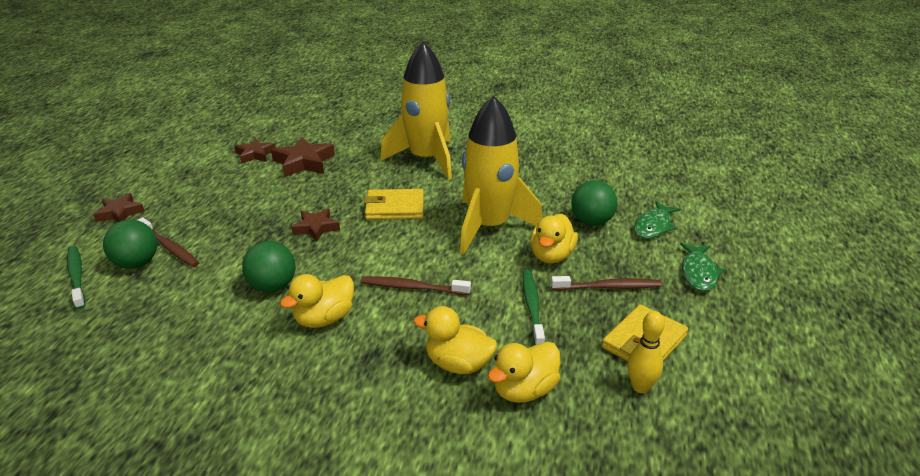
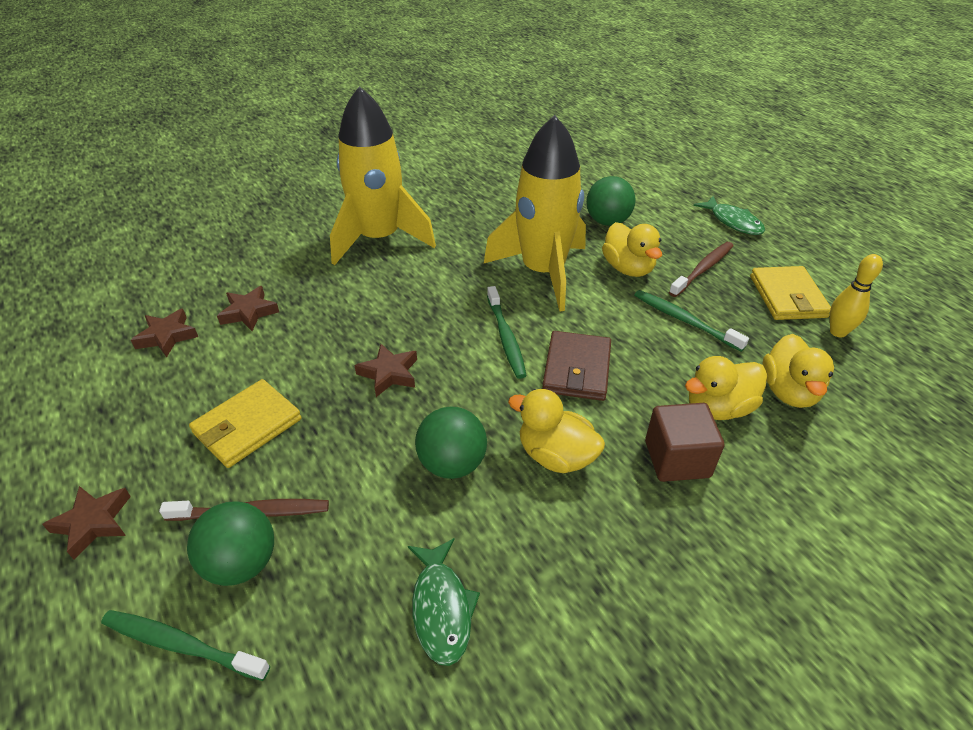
camera: 45 degrees left, 10 degrees up
brown star [271,137,335,177] -> brown star [217,286,279,331], size x0.66
yellow duck [280,274,354,328] -> yellow duck turned 120 degrees clockwise [508,389,605,473]
brown toothbrush [361,276,471,295] -> brown wallet [542,331,611,401]
yellow wallet [364,189,424,220] -> yellow wallet moved to [189,379,302,468]
green fish [634,201,681,239] -> green fish moved to [408,538,480,666]
none -> green toothbrush [487,286,527,379]
none -> brown cube [645,403,724,482]

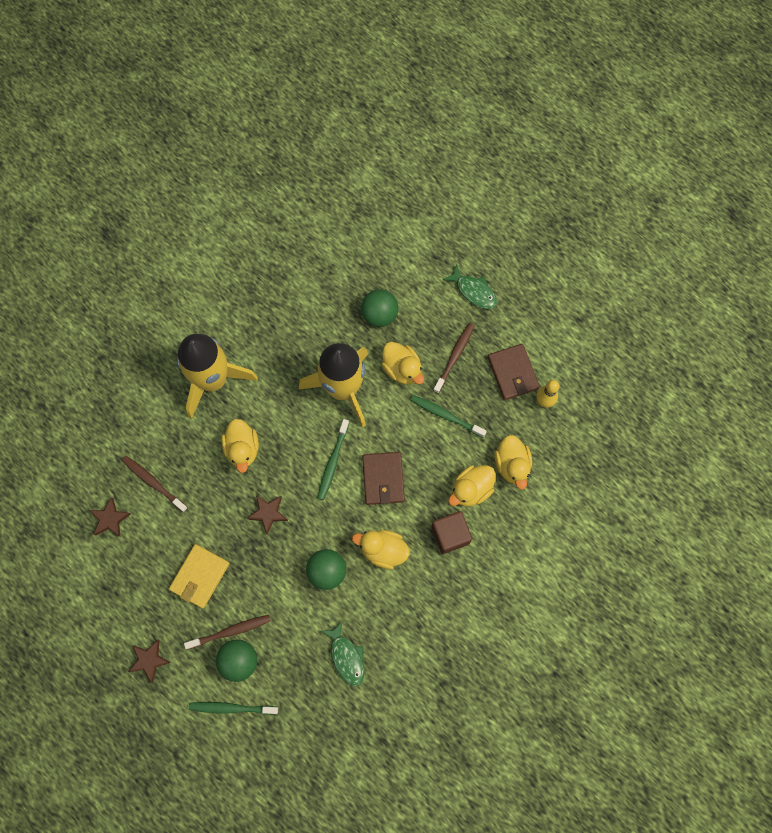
camera: 15 degrees left, 30 degrees up
brown star [217,286,279,331] -> brown toothbrush [122,456,188,513]
green toothbrush [487,286,527,379] -> green toothbrush turned 45 degrees clockwise [318,419,349,500]
yellow wallet [750,266,831,320] -> brown wallet [488,344,540,400]
none -> yellow duck [221,419,259,473]

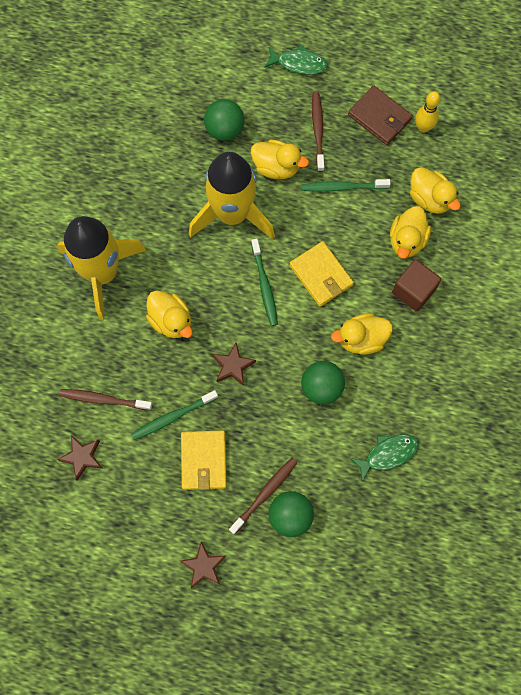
camera: 30 degrees left, 0 degrees up
green toothbrush [189,702,278,715] -> green toothbrush moved to [131,390,218,440]
green fish [321,620,365,686] -> green fish turned 60 degrees counterclockwise [350,434,419,482]
brown wallet [362,452,405,505] -> yellow wallet [289,241,354,307]

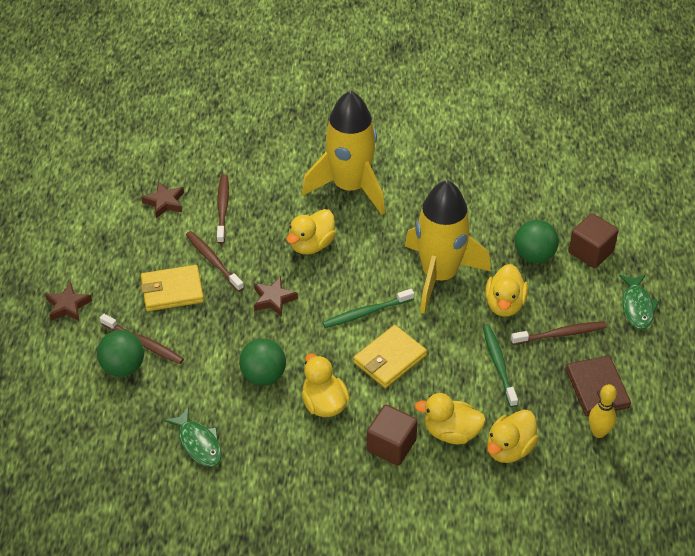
camera: 80 degrees right, 25 degrees down
green toothbrush [131,390,218,440] -> brown toothbrush [186,231,244,292]
brown wallet [348,85,413,145] -> brown wallet turned 45 degrees counterclockwise [566,355,631,416]
none -> brown cube [569,213,619,268]

